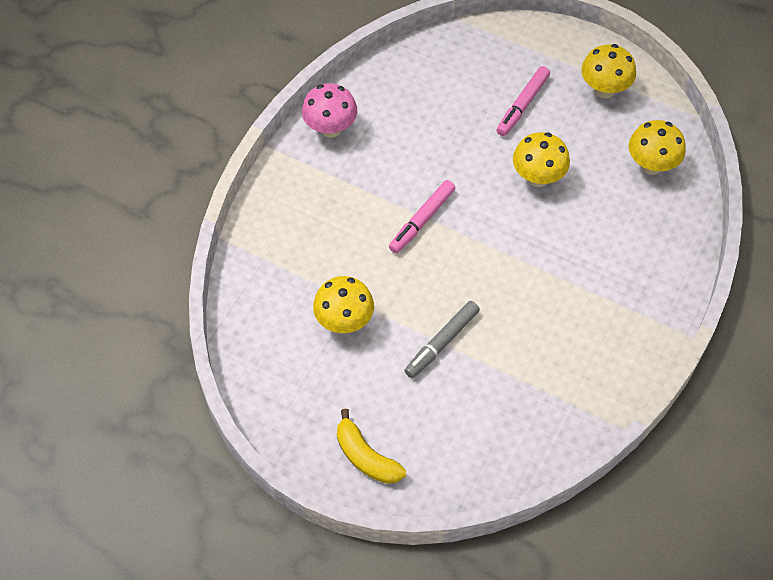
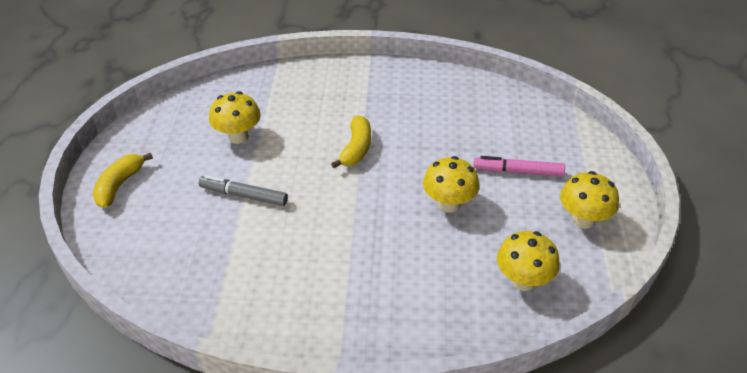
camera: 65 degrees right, 15 degrees down
pink mushroom [302,83,357,138] -> none
pink marker [389,180,455,253] -> yellow banana [331,116,371,168]

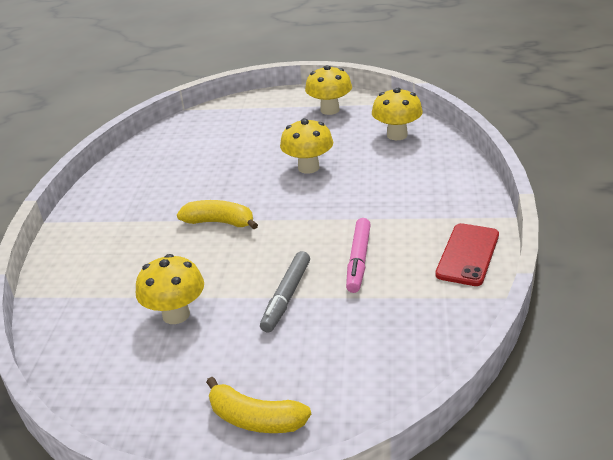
camera: 85 degrees left, 10 degrees down
pink marker [474,156,565,176] -> pink marker moved to [346,218,371,293]
none -> red phone [435,223,499,286]

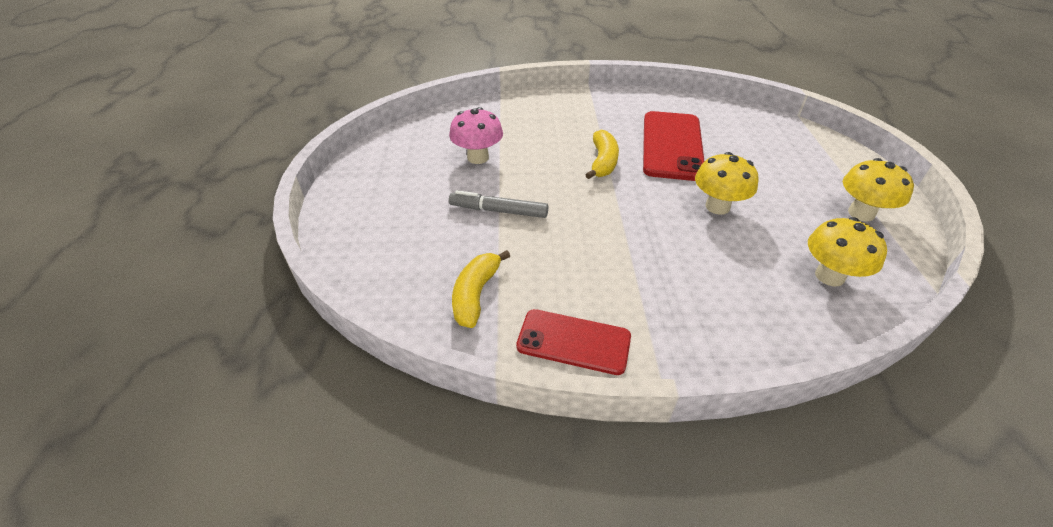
camera: 80 degrees right, 10 degrees up
yellow mushroom [136,254,204,324] -> pink mushroom [449,107,503,164]
yellow banana [206,377,311,433] -> yellow banana moved to [452,250,510,328]
pink marker [346,218,371,293] -> none
none -> red phone [643,111,704,181]

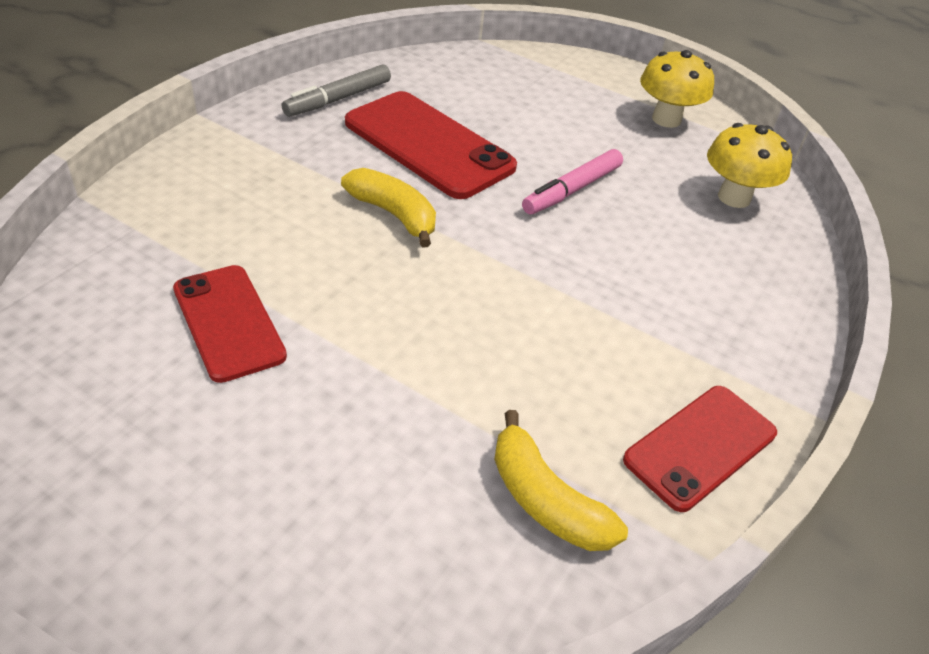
camera: 60 degrees left, 0 degrees up
pink mushroom [449,107,503,164] -> red phone [173,265,287,383]
grey marker [449,190,548,218] -> grey marker moved to [282,64,391,117]
yellow mushroom [695,152,759,215] -> pink marker [522,149,623,214]

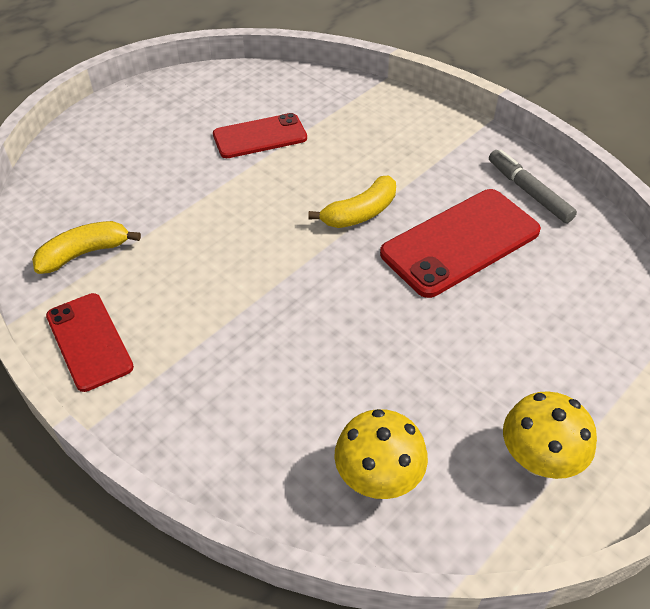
camera: 105 degrees right, 5 degrees up
pink marker [522,149,623,214] -> none

